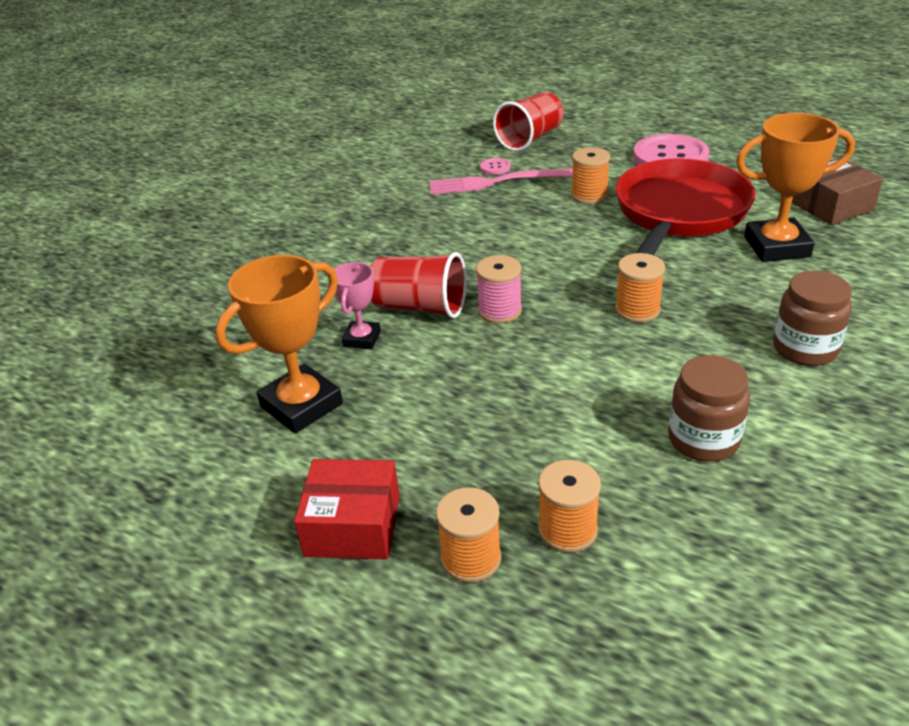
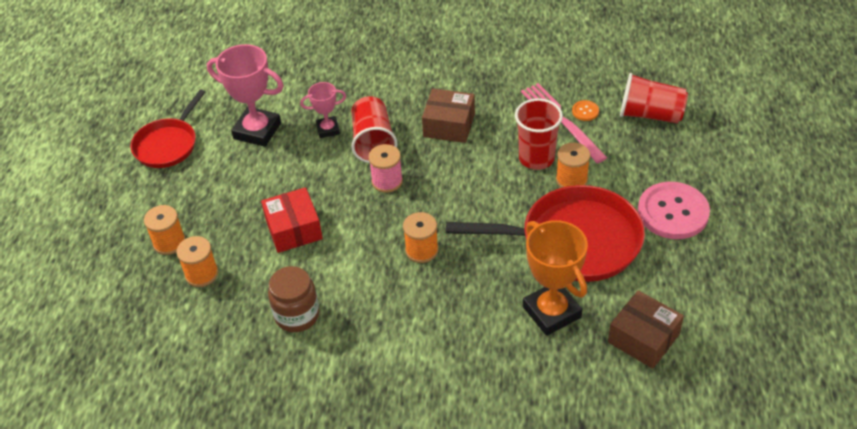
camera: 65 degrees right, 10 degrees up
orange trophy [215,255,343,433] -> pink trophy [207,44,284,147]
red box [294,459,400,560] -> red box moved to [261,187,323,253]
pink button [480,158,511,175] -> orange button [572,100,599,121]
brown jar [773,271,852,366] -> none
none -> red pan [131,89,205,168]
none -> brown box [422,88,475,143]
none -> red cup [515,98,563,170]

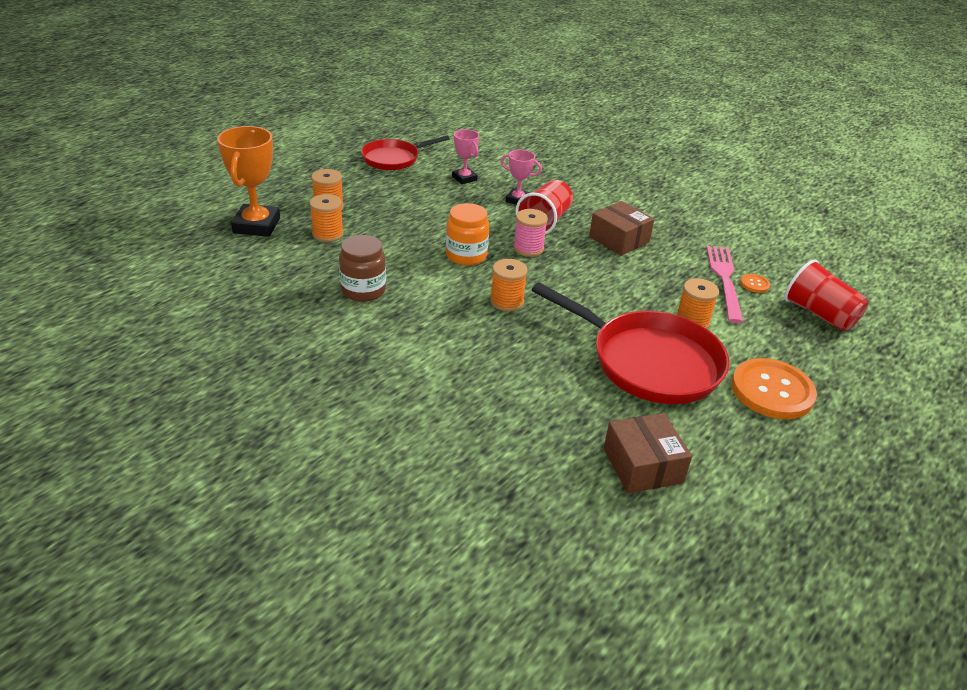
camera: 30 degrees right, 10 degrees down
pink trophy [207,44,284,147] -> pink trophy [452,129,479,184], size x0.56
red box [261,187,323,253] -> none
red cup [515,98,563,170] -> none
orange trophy [523,220,588,336] -> orange trophy moved to [217,126,280,237]
pink button [638,182,710,239] -> orange button [732,358,817,419]
none -> orange jar [446,203,489,266]

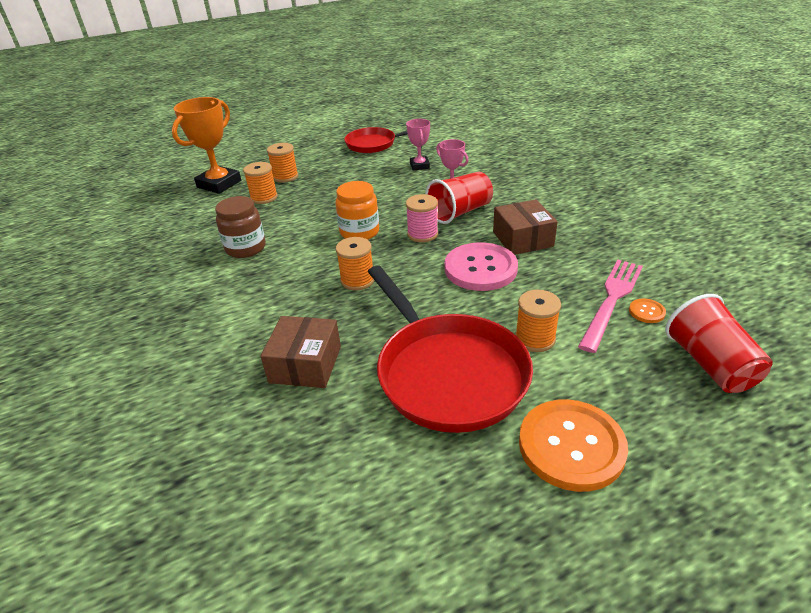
camera: 30 degrees right, 0 degrees up
brown box [604,413,692,494] -> brown box moved to [261,316,341,388]
none -> pink button [444,242,518,291]

